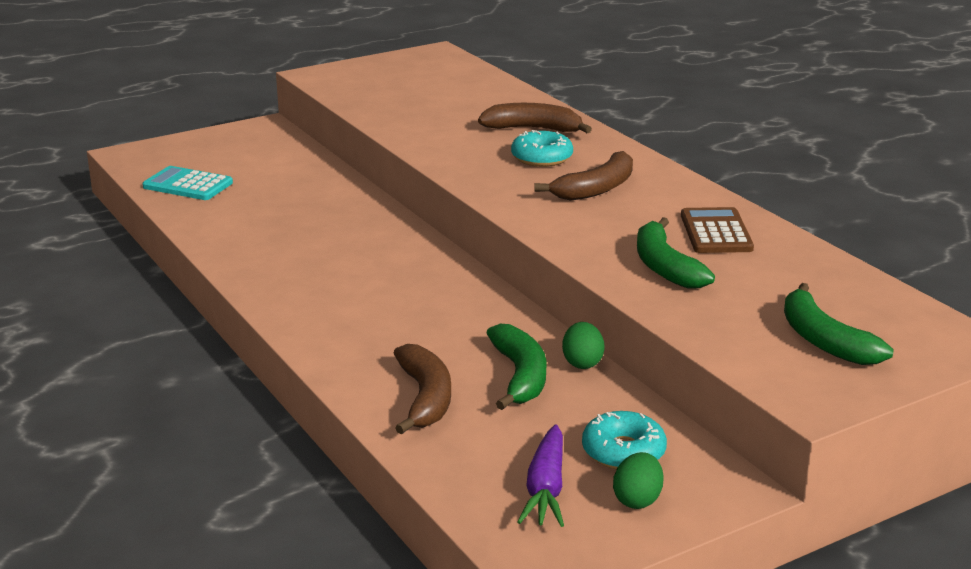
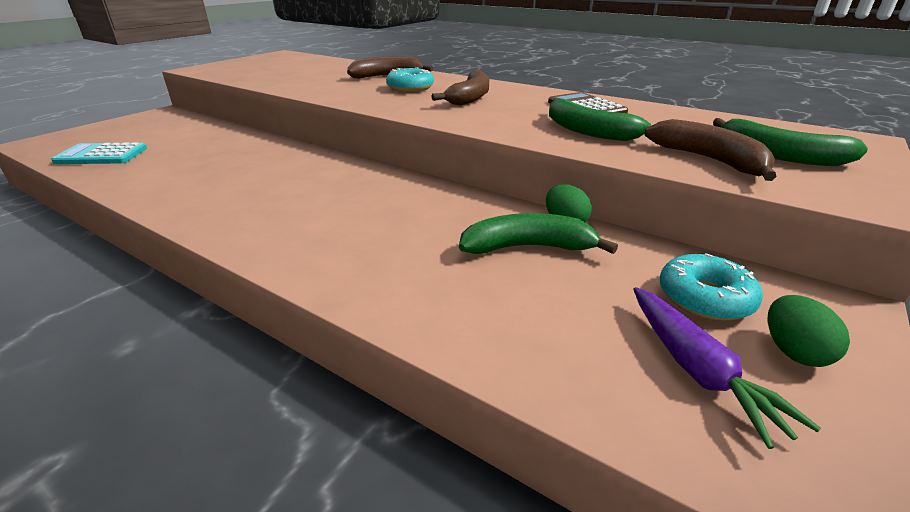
camera: 25 degrees left, 5 degrees up
brown banana [394,344,451,435] -> brown banana moved to [645,119,777,181]
green banana [487,324,547,410] -> green banana turned 60 degrees counterclockwise [459,213,618,254]

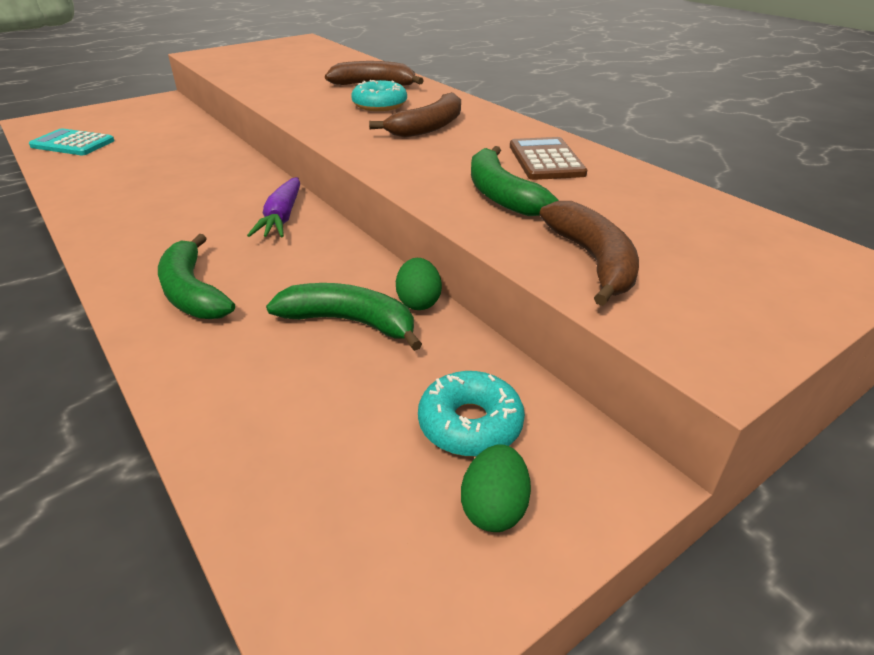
camera: 20 degrees right, 5 degrees up
purple carrot [633,287,821,449] -> purple carrot moved to [247,177,300,237]
green banana [713,118,868,166] -> green banana moved to [158,234,235,319]

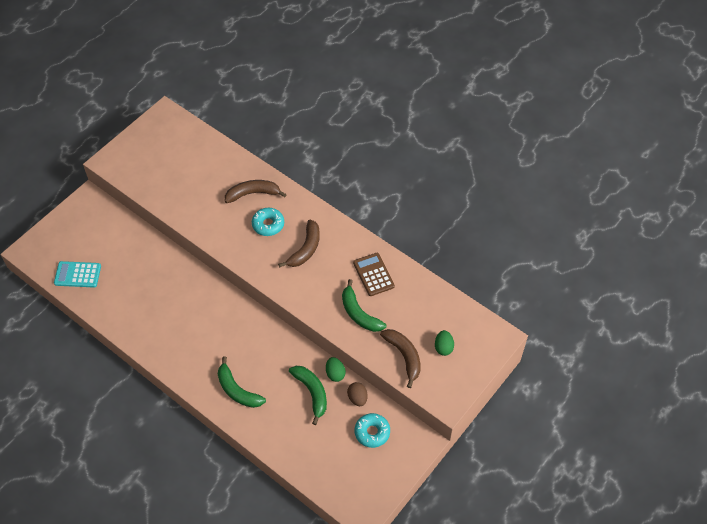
camera: 15 degrees left, 20 degrees up
purple carrot [247,177,300,237] -> none
green banana [266,283,422,351] -> green banana turned 60 degrees clockwise [289,366,327,425]
green egg [461,444,531,532] -> green egg moved to [435,330,454,356]
none -> brown egg [347,382,367,406]

